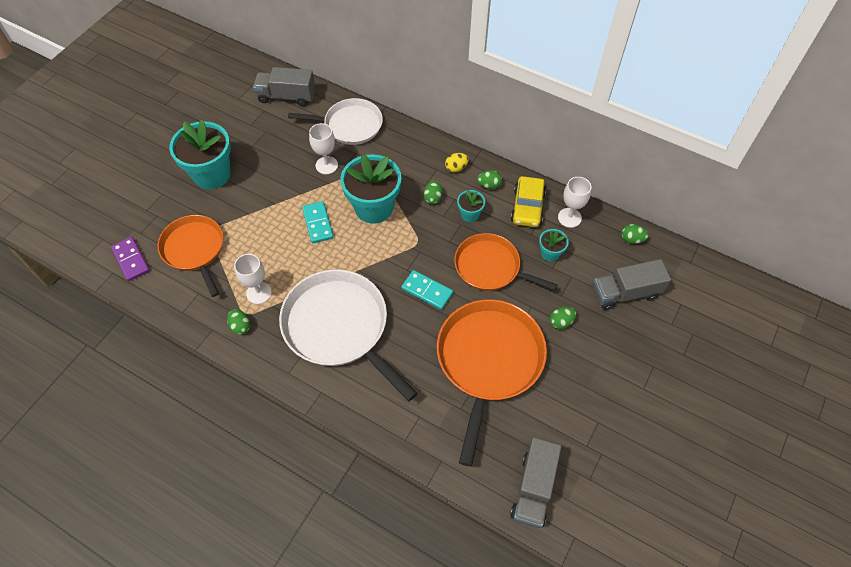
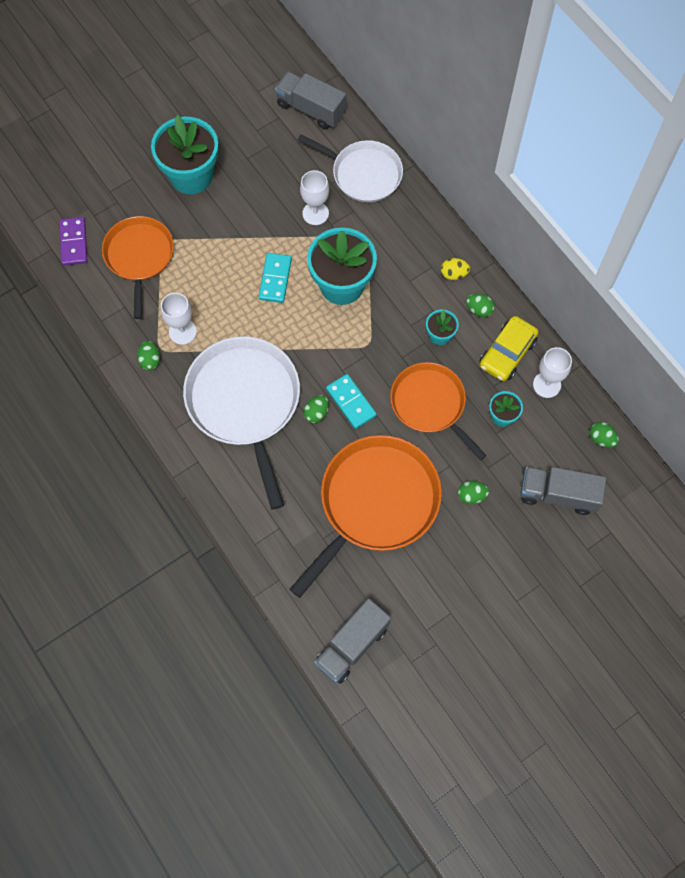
camera: 25 degrees right, 10 degrees up
green egg [424,181,442,204] -> green egg moved to [303,395,329,423]

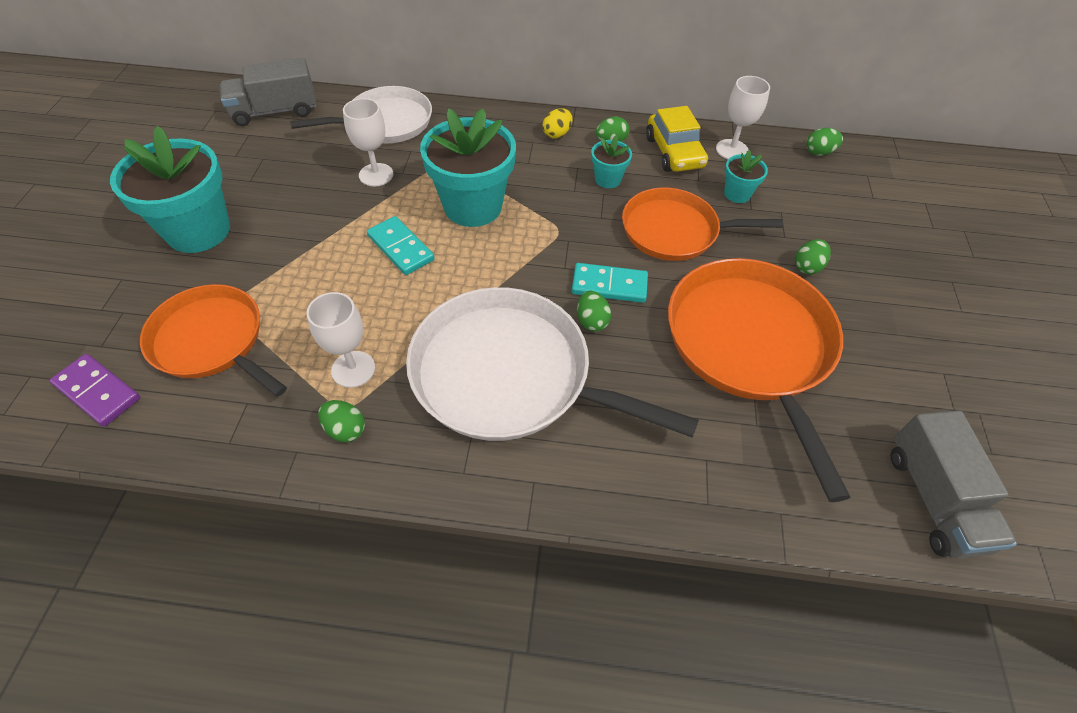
camera: 50 degrees left, 15 degrees down
grey truck [521,467,606,515] -> none

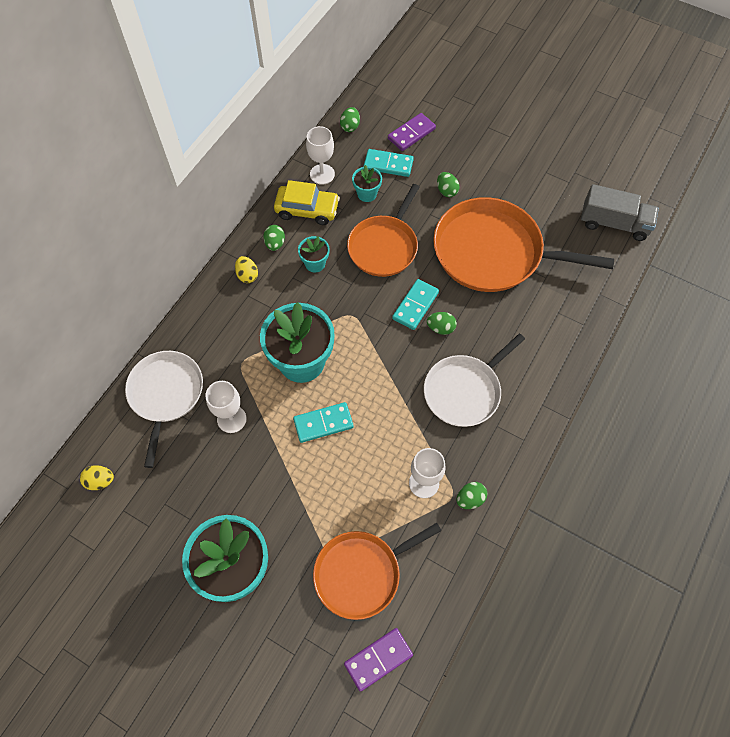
camera: 65 degrees left, 10 degrees up
grey truck [220,58,316,126] -> yellow egg [80,465,114,490]
white pan [406,287,699,441] -> white pan [424,334,525,427], size x0.65
none -> turquoise domino [364,149,414,177]
none -> purple domino [388,113,436,151]

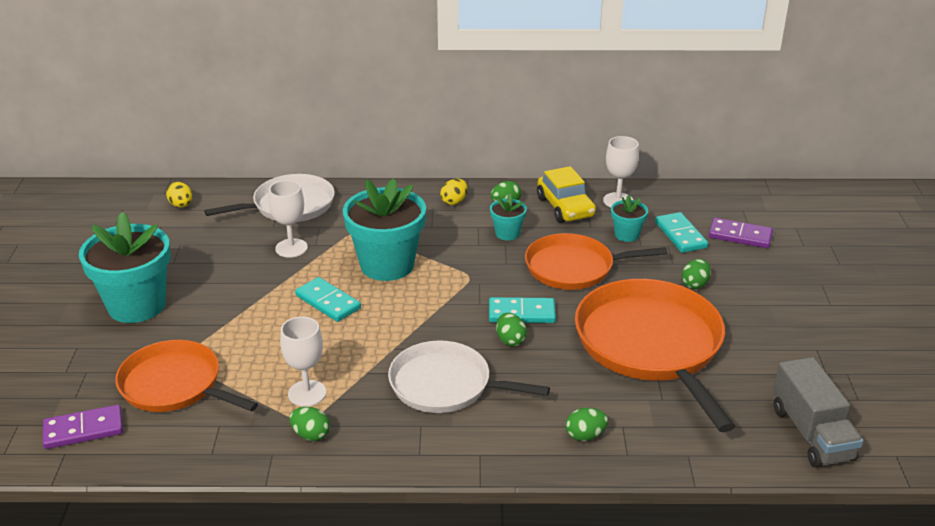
camera: 60 degrees right, 30 degrees down
green egg [340,107,360,132] -> green egg moved to [566,408,608,441]
purple domino [344,628,413,692] -> purple domino turned 45 degrees counterclockwise [43,405,123,449]

